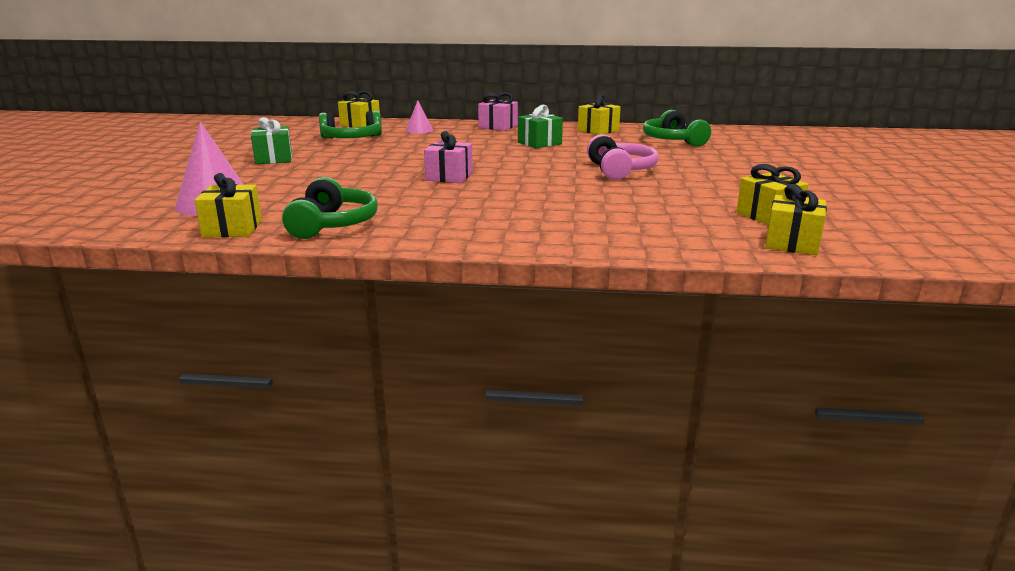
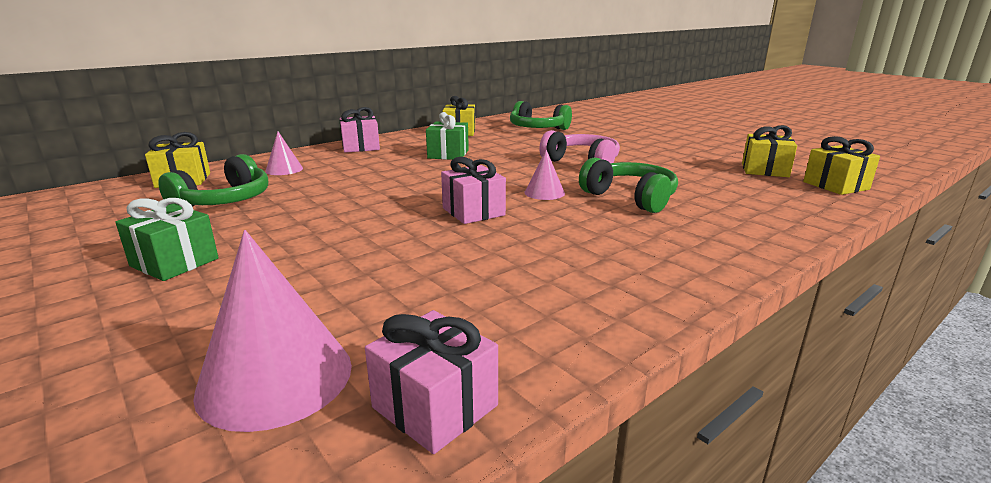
camera: 45 degrees left, 0 degrees up
yellow gift [194,173,262,238] -> pink gift [365,310,498,454]
green headphones [282,177,378,239] -> green headphones moved to [579,157,678,213]
none -> pink cone [524,150,565,200]

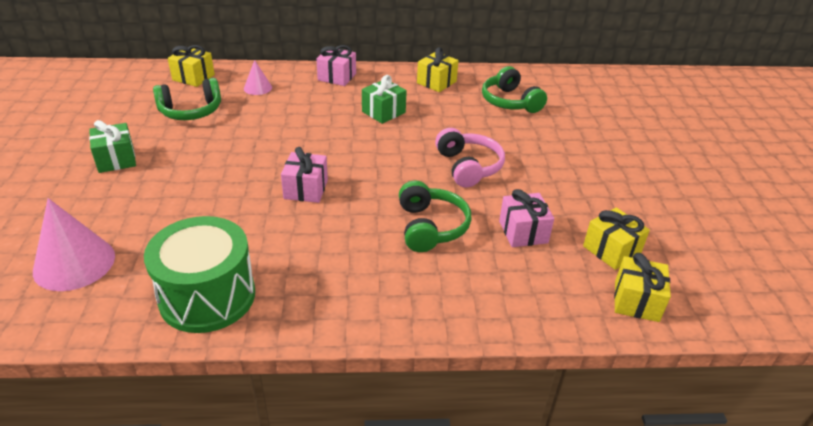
camera: 35 degrees right, 15 degrees up
pink gift [365,310,498,454] -> pink gift moved to [499,189,554,247]
pink cone [524,150,565,200] -> none
none -> green drum [144,216,255,333]

